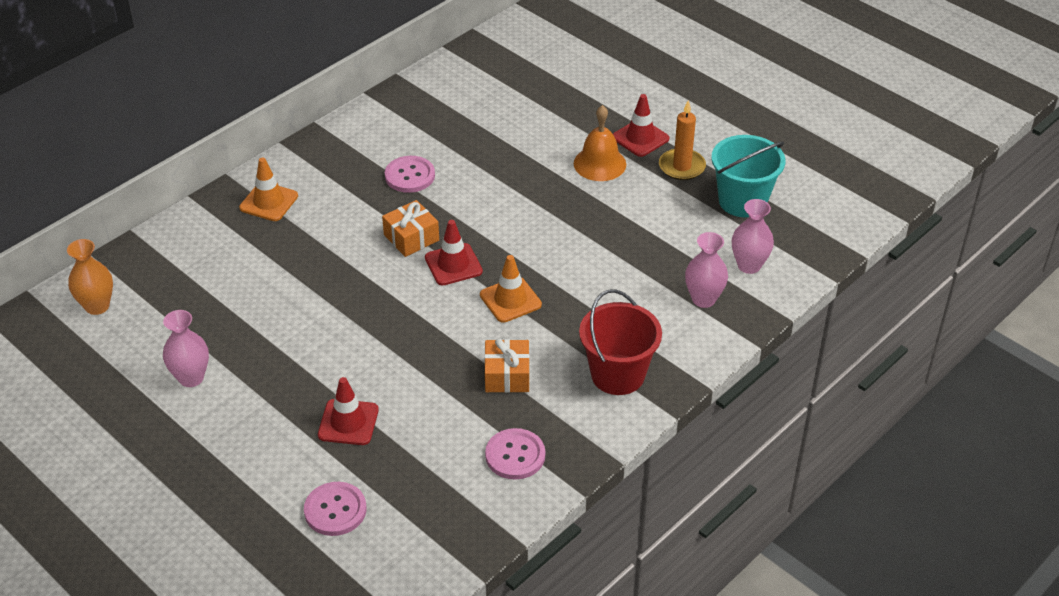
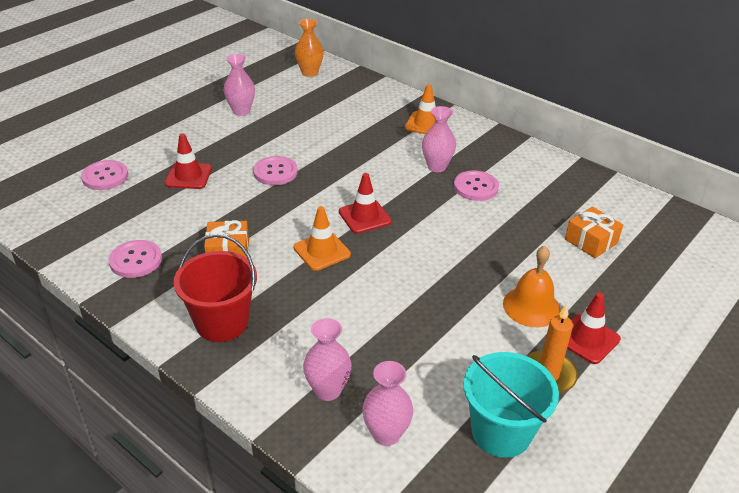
camera: 85 degrees right, 5 degrees down
orange gift [382,200,439,257] -> orange gift moved to [565,206,623,258]
none -> pink button [253,156,298,185]
none -> pink vase [422,106,456,172]

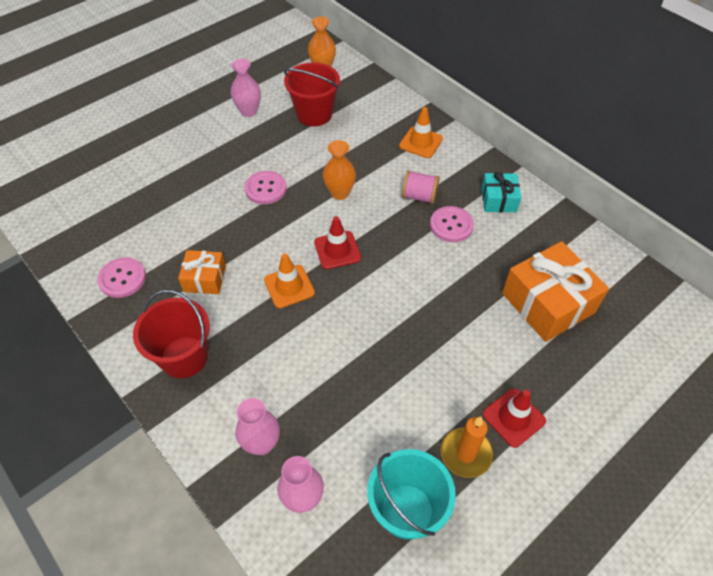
camera: 10 degrees right, 15 degrees up
pink button [81,160,128,190] -> none
red traffic cone [165,133,212,189] -> none
pink vase [422,106,456,172] -> pink spool [402,170,439,204]
orange bell [503,246,561,327] -> none
orange gift [565,206,623,258] -> orange gift [502,241,609,342], size x1.81
none -> red bucket [284,62,340,126]
none -> orange vase [323,140,356,200]
none -> turquoise gift [482,172,521,212]

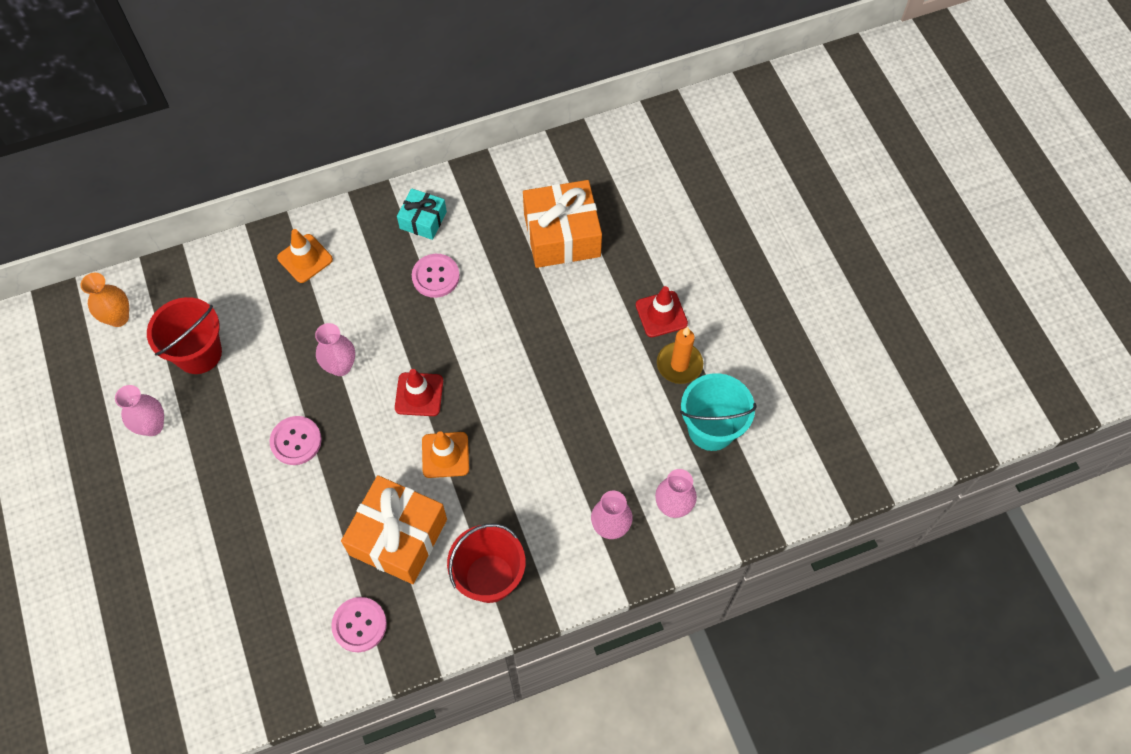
camera: 70 degrees left, 10 degrees up
orange gift [178,250,226,294] -> orange gift [341,475,447,584], size x1.81
orange vase [323,140,356,200] -> pink vase [315,323,355,376]
pink spool [402,170,439,204] -> none

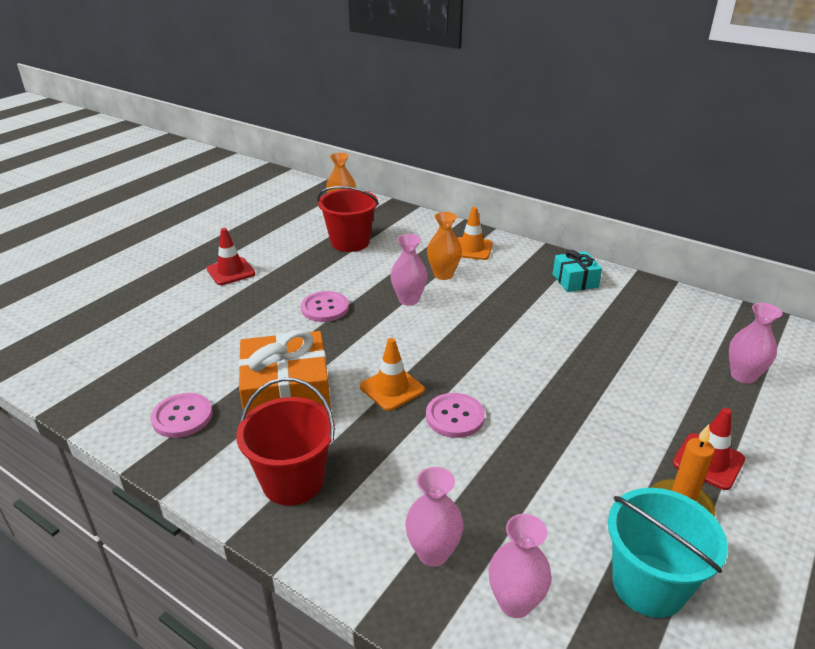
camera: 55 degrees right, 30 degrees down
pink vase [115,385,164,436] -> pink vase moved to [729,303,783,384]
red traffic cone [395,369,443,416] -> red traffic cone moved to [207,228,255,285]
pink button [412,254,460,298] -> pink button moved to [426,393,485,438]
orange gift [523,180,602,268] -> none
none -> orange vase [427,212,462,280]

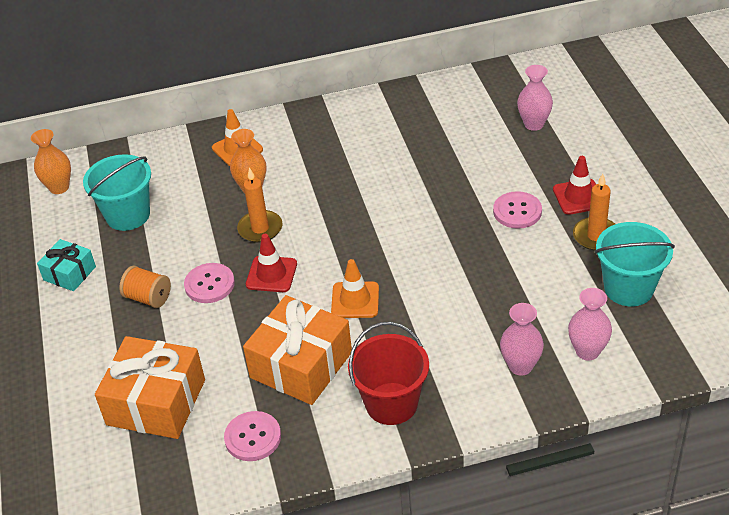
camera: 45 degrees left, 10 degrees up
red traffic cone [207,228,255,285] -> red traffic cone moved to [246,234,297,292]
red bucket [317,186,379,252] -> turquoise bucket [83,154,151,231]
pink vase [391,234,428,306] -> orange candle [237,167,282,243]
pink button [426,393,485,438] -> pink button moved to [493,191,542,229]
turquoise gift [553,250,602,292] -> turquoise gift moved to [37,239,96,291]
none -> orange gift [95,336,205,439]
none -> orange spool [119,266,171,308]

